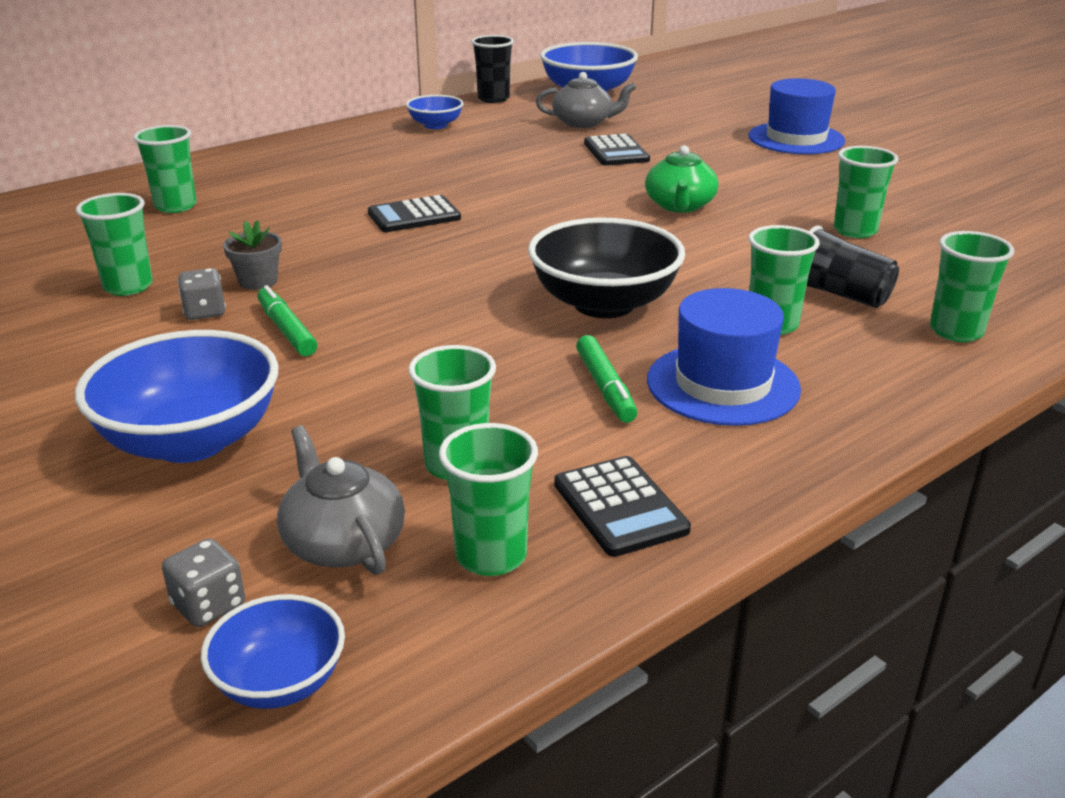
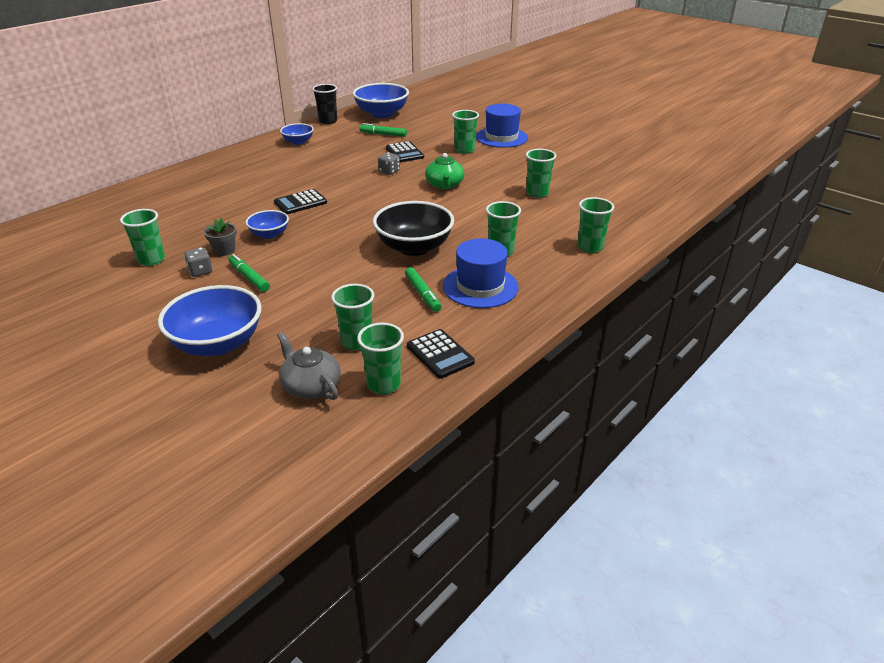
camera: 10 degrees left, 5 degrees up
green cup [133,125,197,213] -> green cup moved to [452,110,479,154]
grey dice [162,538,245,627] -> grey dice moved to [378,152,400,175]
blue bowl [201,594,345,709] -> blue bowl moved to [246,210,289,239]
grey teapot [536,72,636,128] -> green marker [359,123,407,137]
black cup [807,226,899,308] -> none

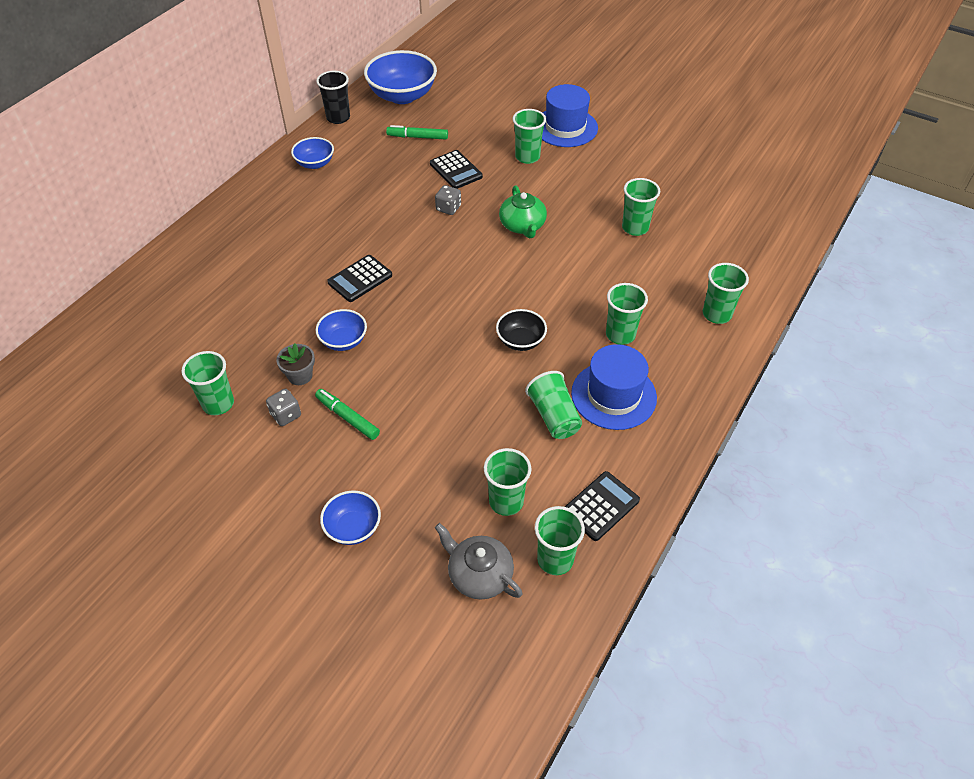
camera: 10 degrees left, 15 degrees up
blue bowl [158,285,262,356] -> blue bowl [320,490,381,545], size x0.54
black bowl [373,201,454,256] -> black bowl [496,309,547,351], size x0.54
green marker [405,267,441,312] -> green cup [525,371,582,439]
black calculator [407,329,475,379] -> black calculator turned 90 degrees counterclockwise [565,471,640,541]

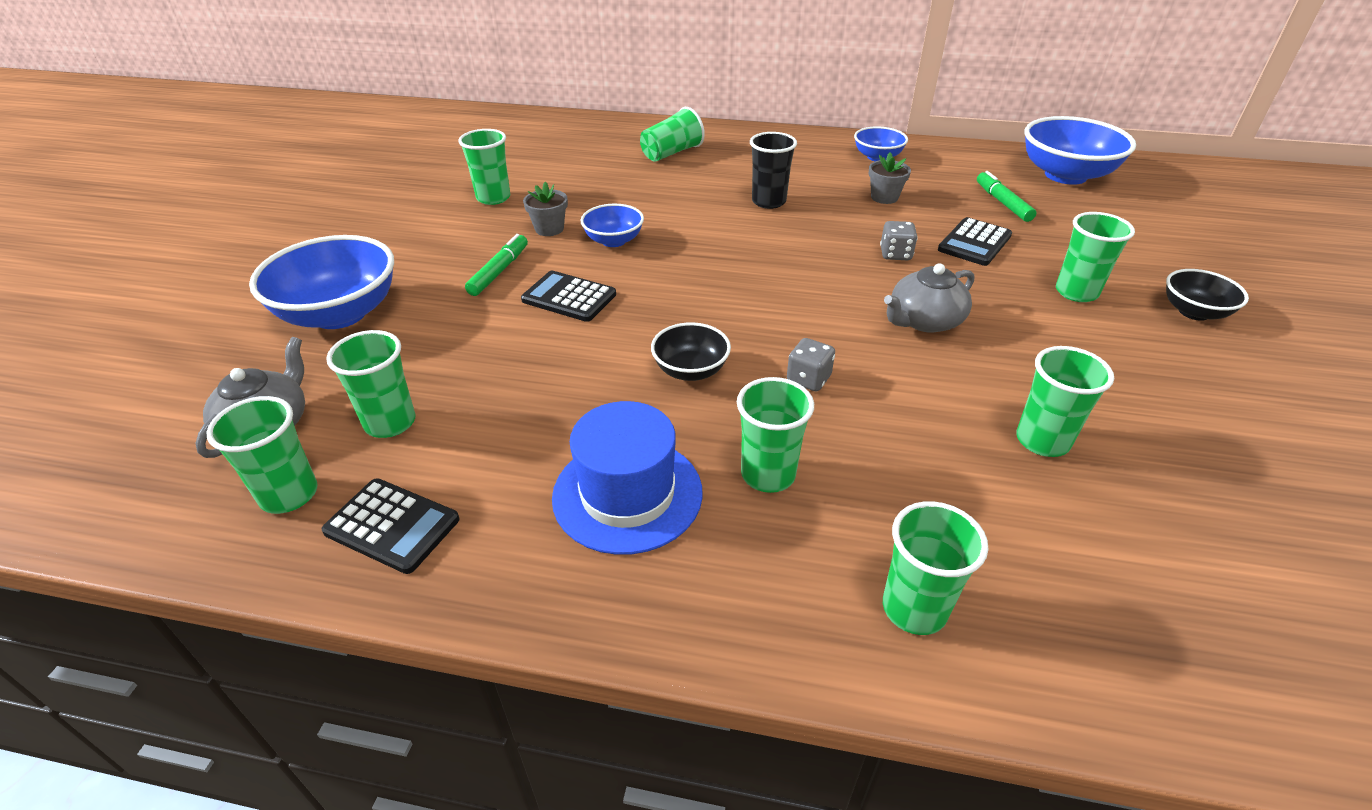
camera: 70 degrees right, 10 degrees down
grey dice [266,389,301,426] -> grey dice moved to [787,338,835,392]
black cup [316,71,350,124] -> black cup moved to [750,132,797,209]
blue bowl [320,490,381,545] -> blue bowl [249,235,394,329], size x1.84
black calculator [327,255,392,302] -> black calculator moved to [521,271,616,322]
green teapot [499,185,547,238] -> grey teapot [884,263,974,333]
green cup [525,371,582,439] -> green cup moved to [640,107,705,162]
blue hat [542,84,598,147] -> black bowl [1166,269,1249,321]
none -> grey flower pot [869,152,911,204]

